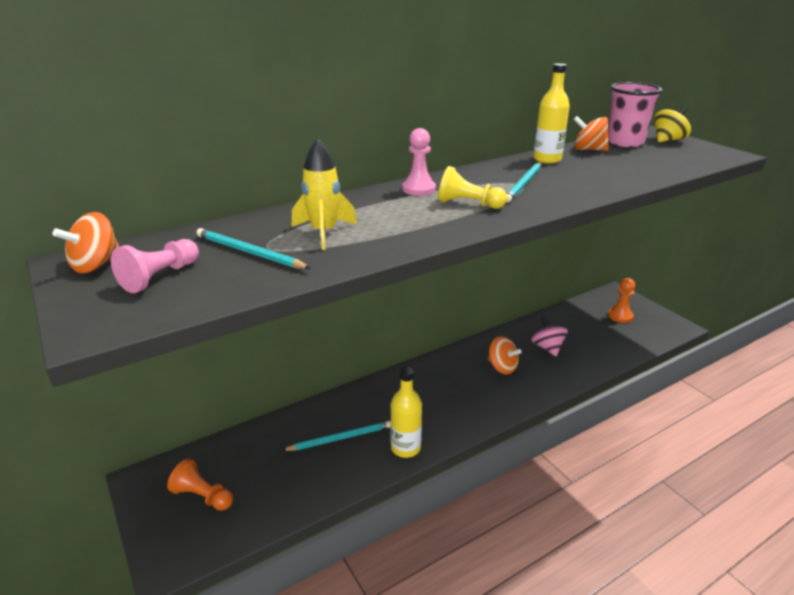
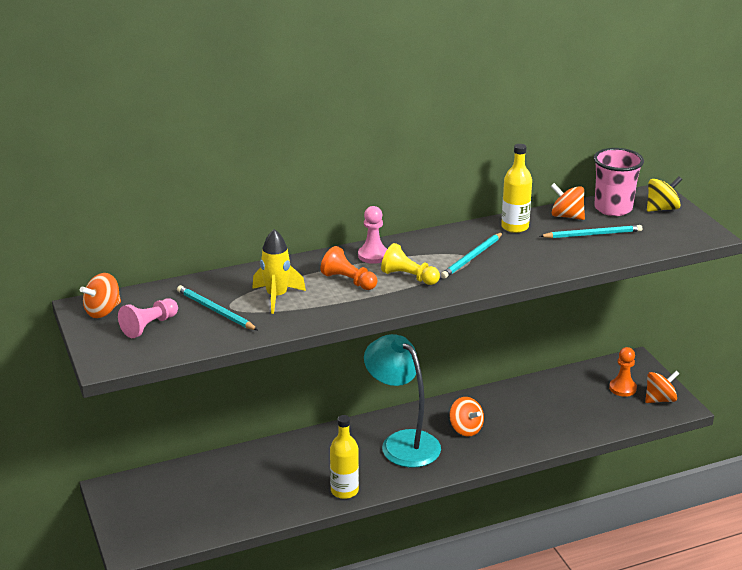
camera: 10 degrees right, 0 degrees up
orange pawn [167,458,233,511] -> orange pawn moved to [320,246,377,290]
turquoise pencil [281,421,391,451] -> turquoise pencil moved to [540,225,642,238]
pink spinning top [531,316,568,357] -> none
none -> turquoise lamp [364,334,441,468]
none -> orange spinning top [645,371,679,403]

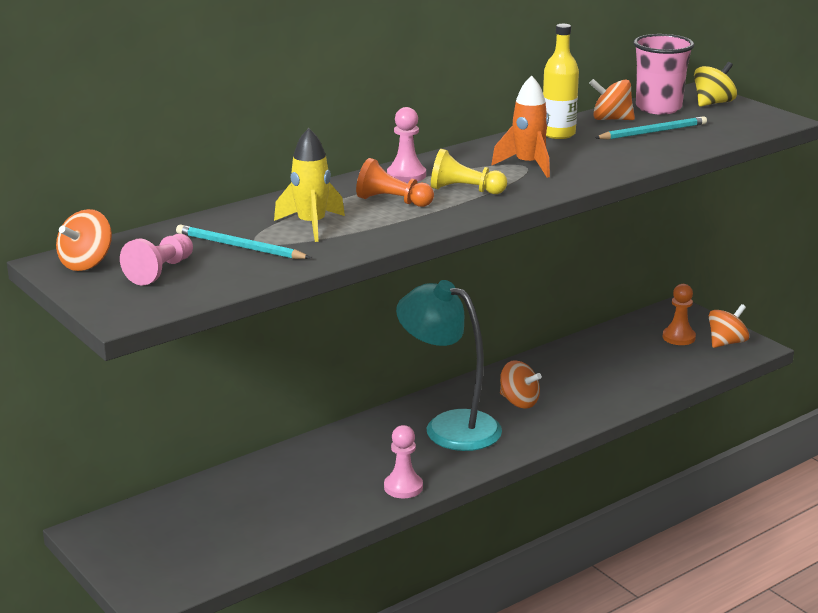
camera: 15 degrees left, 5 degrees down
yellow bottle [330,415,359,499] -> pink pawn [384,425,423,498]
turquoise pencil [441,232,503,279] -> orange rocket [491,76,550,178]

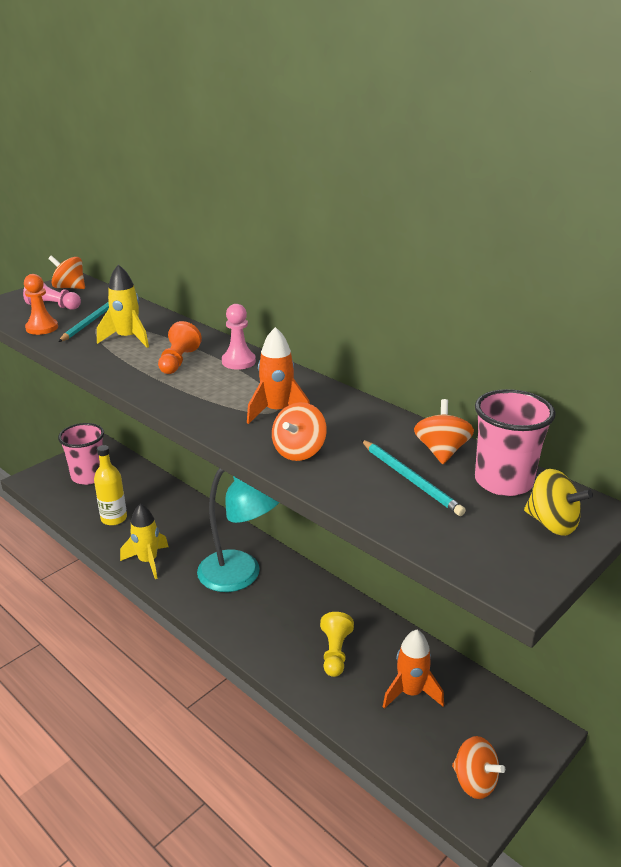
camera: 80 degrees right, 5 degrees up
pink pawn [384,425,423,498] -> yellow rocket [120,504,169,579]
turquoise lamp [396,280,502,451] -> turquoise lamp turned 90 degrees clockwise [197,468,279,592]
yellow pawn [431,149,507,194] -> yellow pawn moved to [320,612,354,677]
orange spinning top [500,360,542,409] -> orange spinning top moved to [272,402,327,461]
yellow bottle [543,24,579,139] -> yellow bottle moved to [94,445,127,525]
orange pawn [663,284,696,345] -> orange pawn moved to [24,274,58,335]
none -> pink cup [58,423,104,485]
none -> orange rocket [383,630,444,709]

